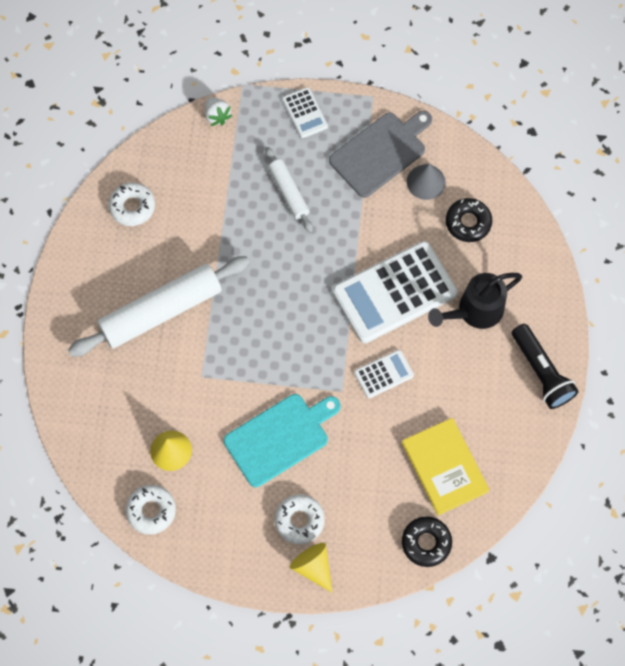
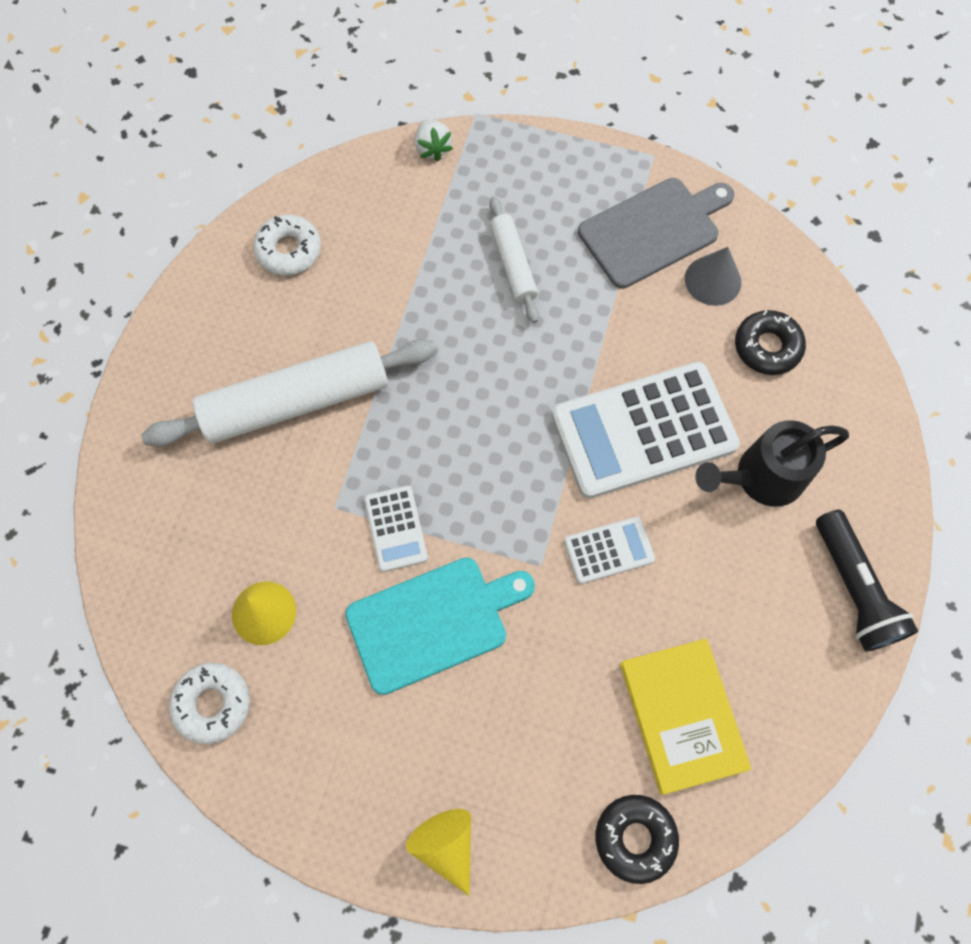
camera: 10 degrees right, 0 degrees up
white donut [275,494,325,544] -> none
white calculator [282,87,328,138] -> white calculator moved to [364,486,428,572]

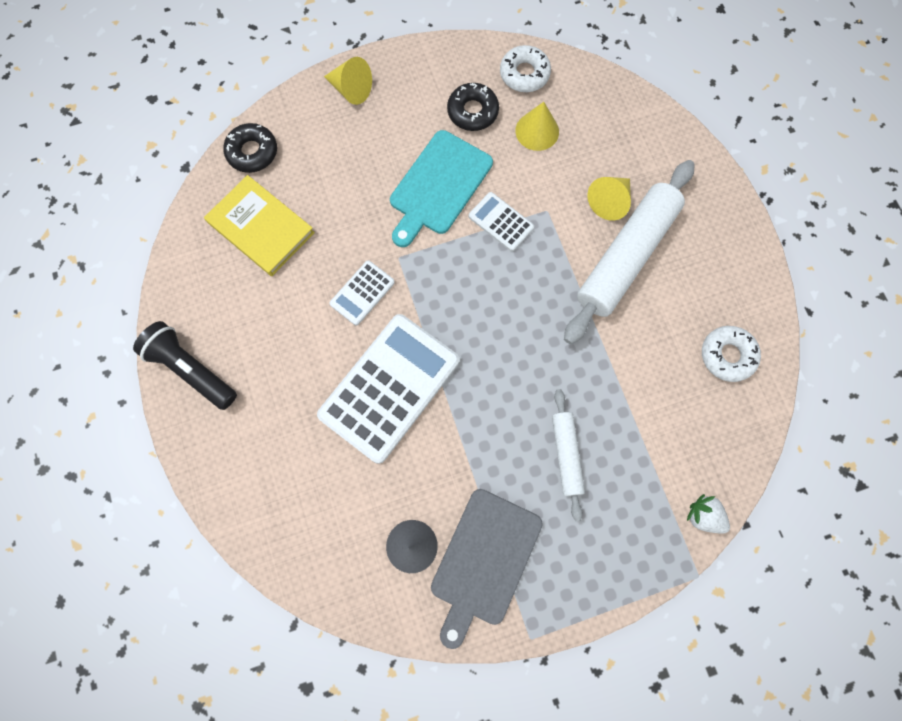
camera: 145 degrees right, 5 degrees up
white rolling pin [489,197,539,323] -> white rolling pin turned 45 degrees clockwise [552,389,585,521]
black watering can [695,420,849,507] -> none
black donut [735,310,806,375] -> black donut moved to [447,83,499,131]
none -> yellow cone [587,177,631,221]

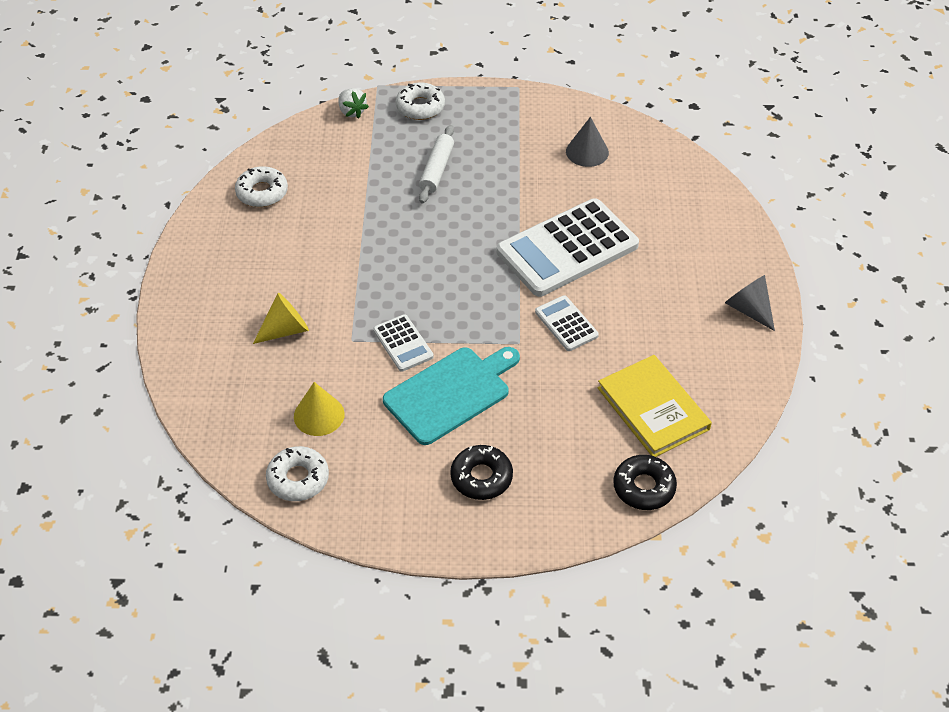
camera: 160 degrees left, 25 degrees down
black flashlight [133,321,237,410] -> grey cone [725,275,775,331]
yellow cone [324,57,372,105] -> none
white calculator [329,260,395,326] -> white calculator turned 90 degrees counterclockwise [535,295,599,351]
grey cutting board [431,489,543,649] -> none
black donut [447,83,499,131] -> black donut moved to [450,445,513,500]
white rolling pin [564,160,695,344] -> none
none -> white donut [396,83,445,120]

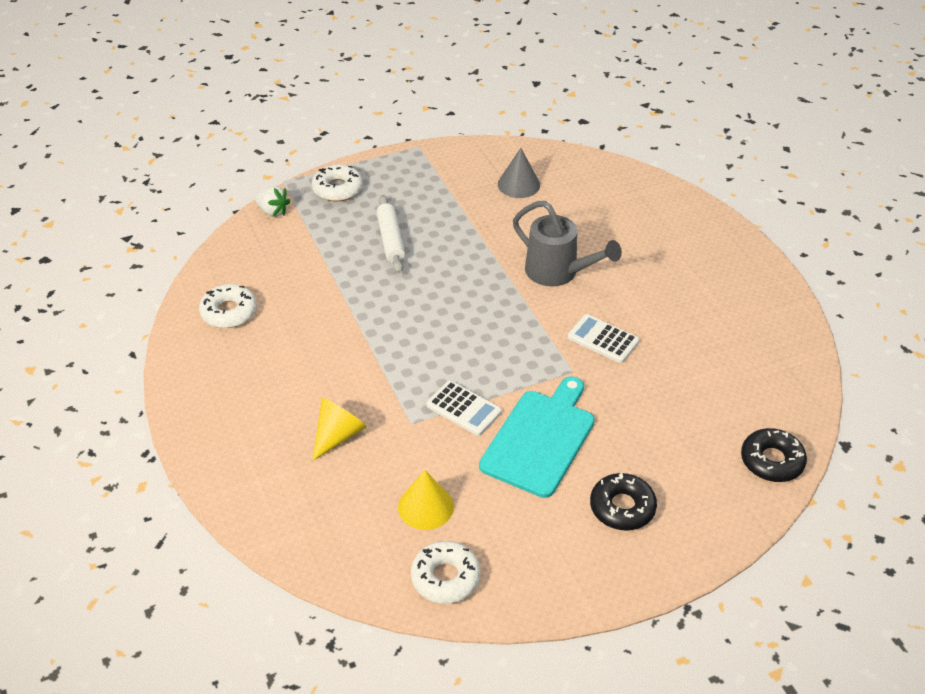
camera: 25 degrees left, 5 degrees down
white calculator [497,198,639,297] -> grey watering can [513,201,622,287]
yellow book [598,355,712,457] -> none
grey cone [725,275,775,331] -> none

